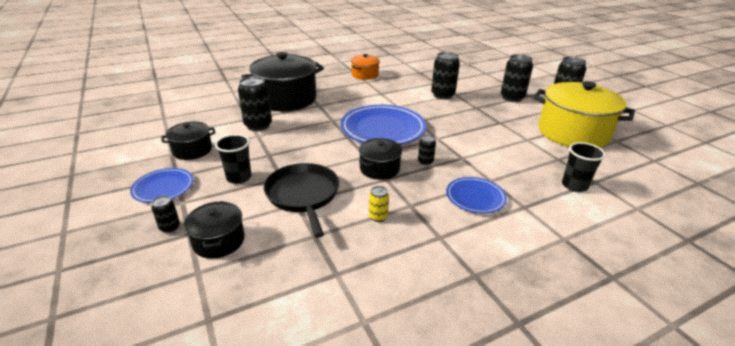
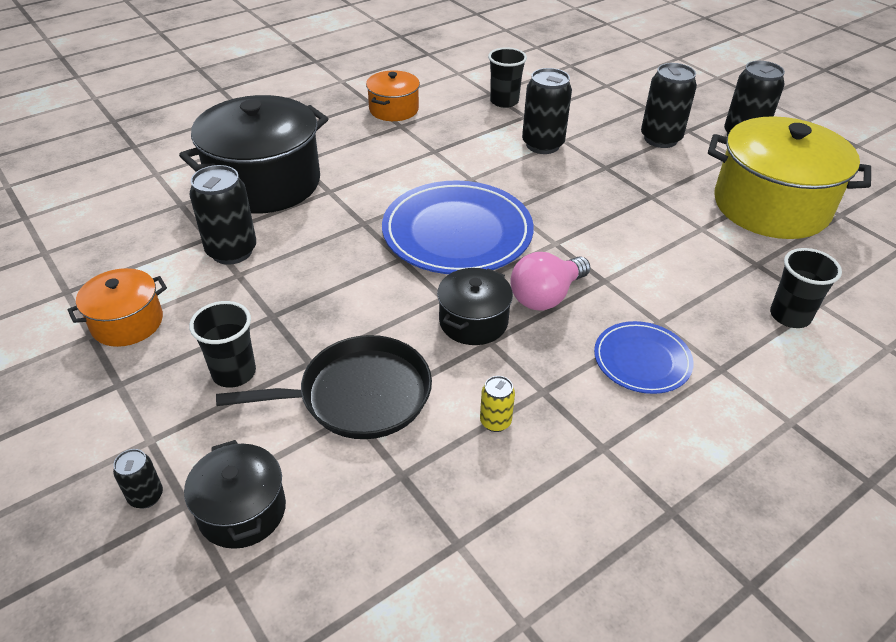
camera: 10 degrees left, 10 degrees up
blue plate [130,168,194,203] -> none
black pot [161,122,215,160] -> orange pot [68,268,167,347]
black pan [264,163,339,238] -> black pan turned 105 degrees clockwise [216,335,432,439]
black can [418,135,436,165] -> pink light bulb [511,252,591,310]
none -> black cup [488,47,527,108]

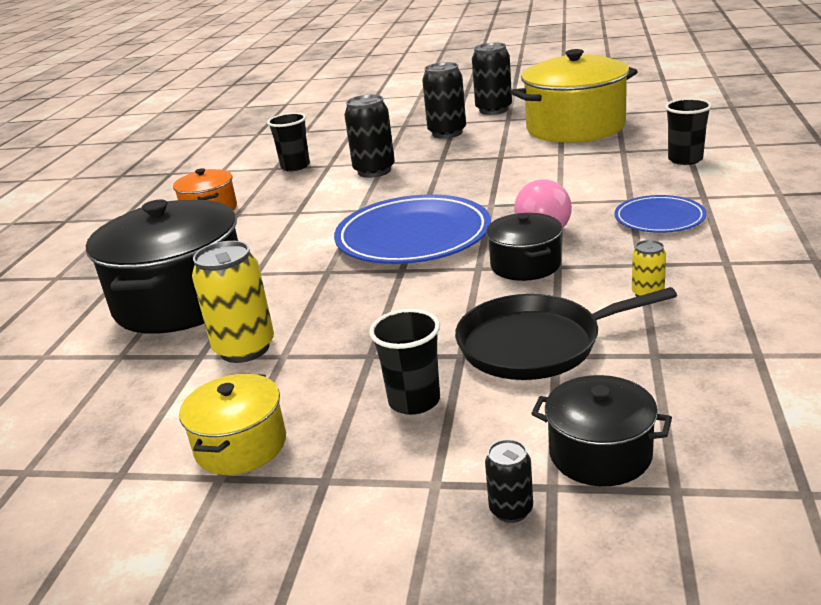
camera: 40 degrees left, 15 degrees down
orange pot [68,268,167,347] -> yellow pot [179,374,286,475]
black can [189,165,256,265] -> yellow can [192,241,274,363]
black pan [216,335,432,439] -> black pan turned 135 degrees counterclockwise [455,287,677,380]

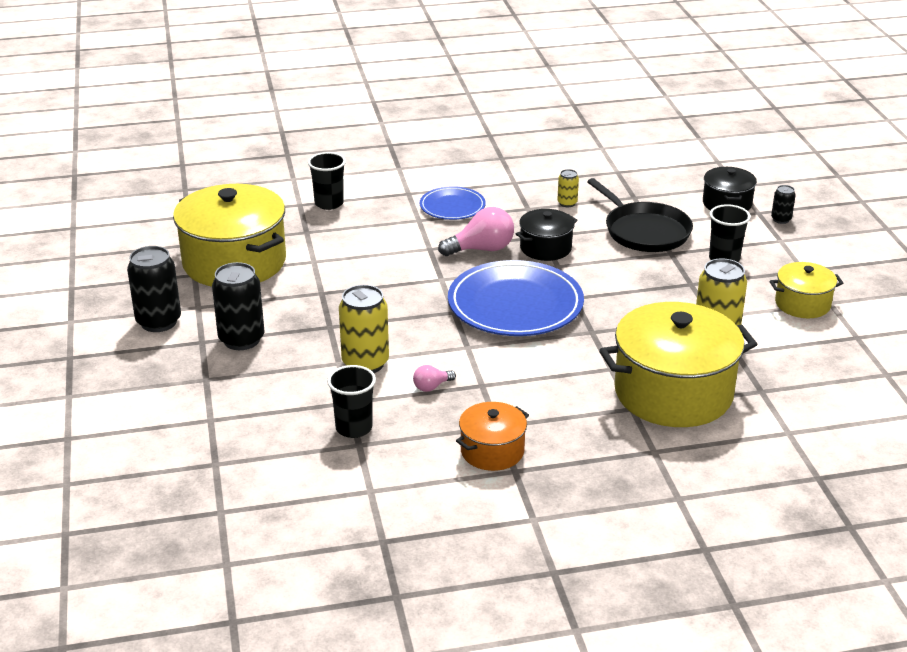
camera: 115 degrees left, 5 degrees up
black pot [86,200,238,334] -> yellow pot [599,302,757,427]
black can [344,94,395,178] -> yellow can [339,285,389,373]
none -> pink light bulb [413,365,456,392]

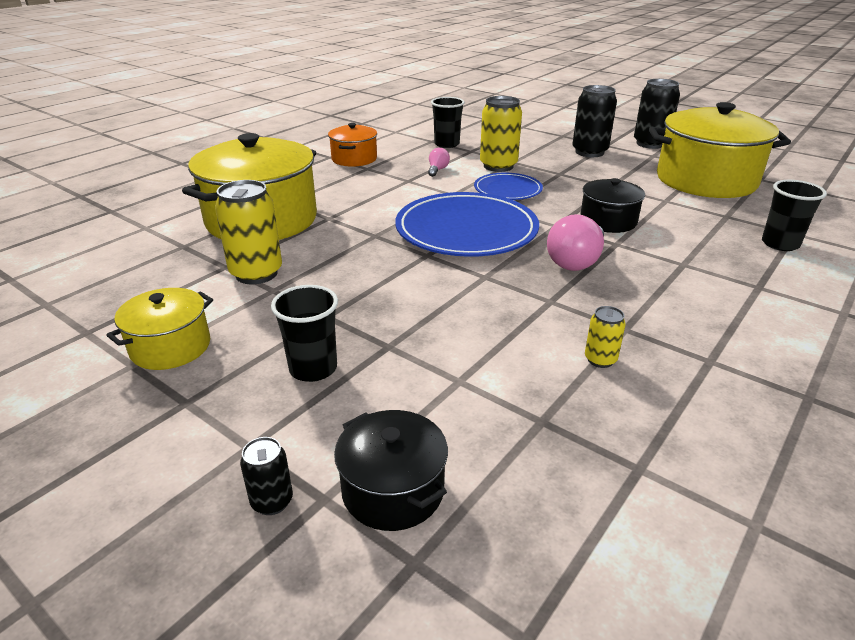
camera: 140 degrees right, 0 degrees up
blue plate [420,186,486,220] -> blue plate moved to [474,173,543,200]
black pot [516,209,578,261] -> black pot moved to [580,178,645,233]
black pan [587,178,693,252] -> none

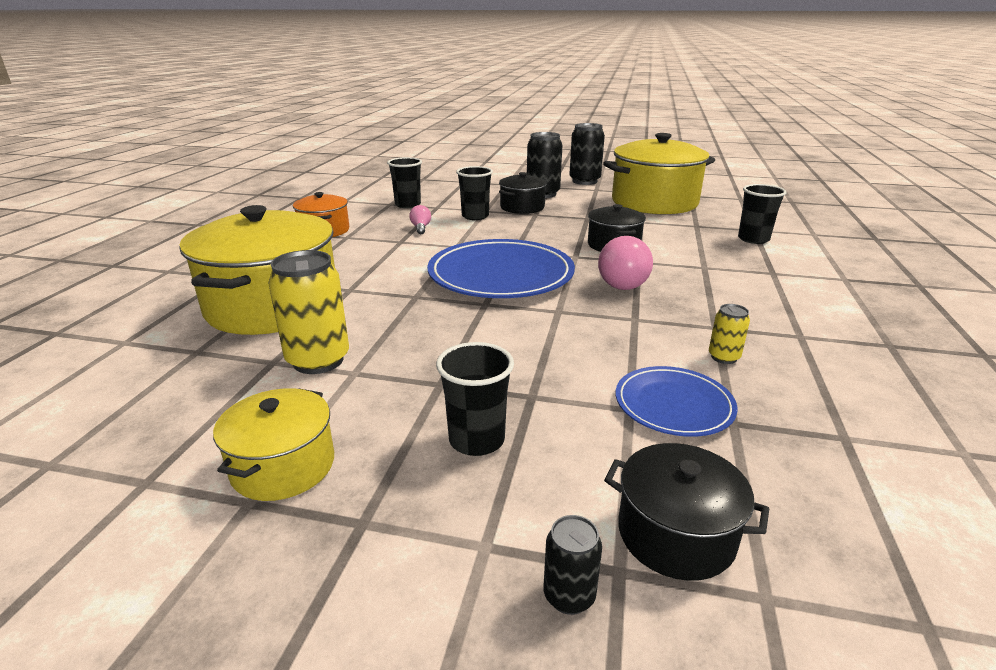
camera: 25 degrees left, 5 degrees down
blue plate [474,173,543,200] -> blue plate moved to [616,366,738,437]
yellow can [480,96,522,172] -> black cup [456,166,493,220]
none -> black pot [499,172,547,214]

